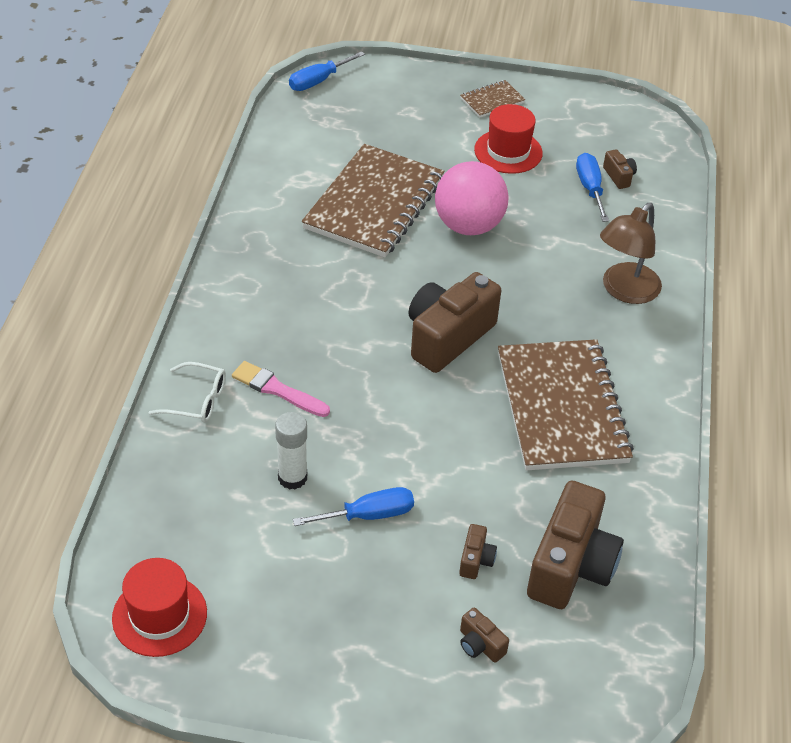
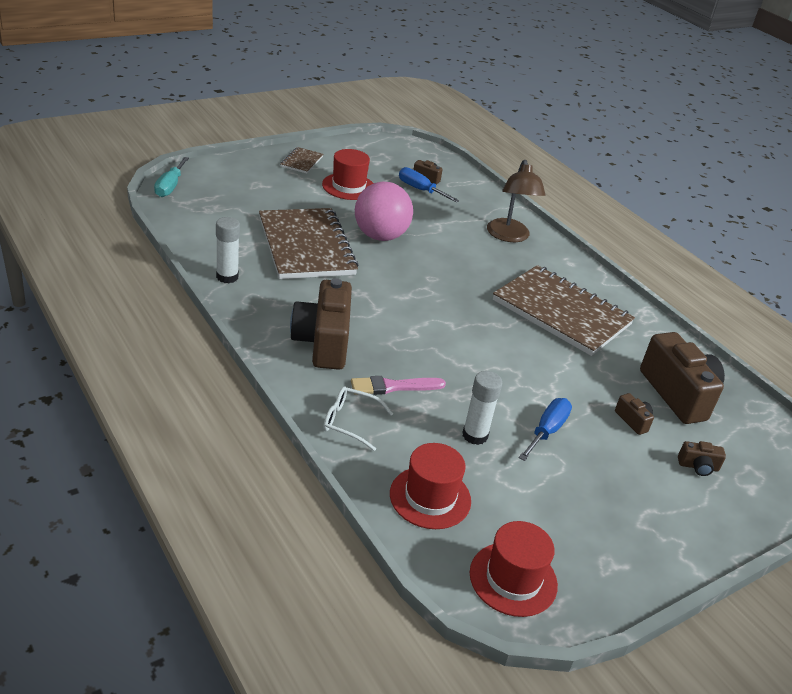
camera: 45 degrees left, 10 degrees down
white glasses [148,362,226,423] -> white glasses turned 135 degrees counterclockwise [323,386,393,451]
blue screwdriver [289,51,365,91] -> turquoise screwdriver [154,157,189,197]
brown camera [409,272,501,373] -> brown camera moved to [290,278,352,370]
none -> white glue stick [216,217,240,283]
none -> red hat [390,443,471,529]

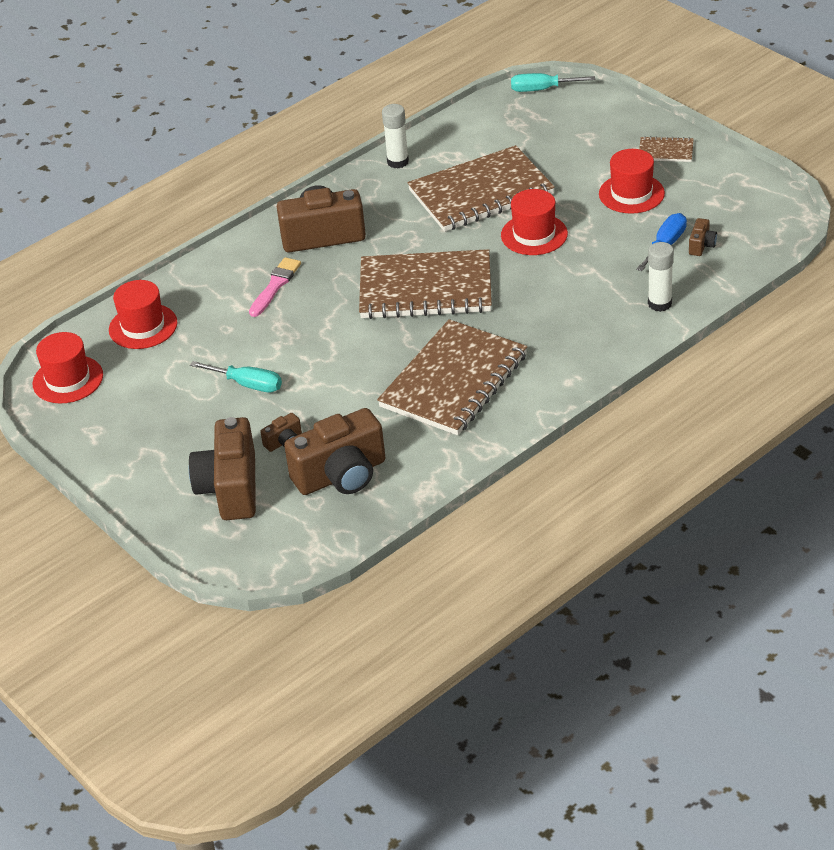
camera: 90 degrees right, 5 degrees up
white glasses [323,386,393,451] -> none
pink brush [351,376,446,395] -> pink brush turned 45 degrees clockwise [249,257,301,317]
pink ball [355,182,413,241] -> red hat [501,189,568,255]
white glue stick [462,371,502,445] -> white glue stick moved to [648,242,674,312]
brown lamp [487,160,546,242] -> none
blue screwdriver [519,398,572,461] -> turquoise screwdriver [190,361,282,392]
brown camera [678,441,726,476] -> brown camera [189,417,256,520], size x2.32
none -> brown notebook [359,249,492,319]

